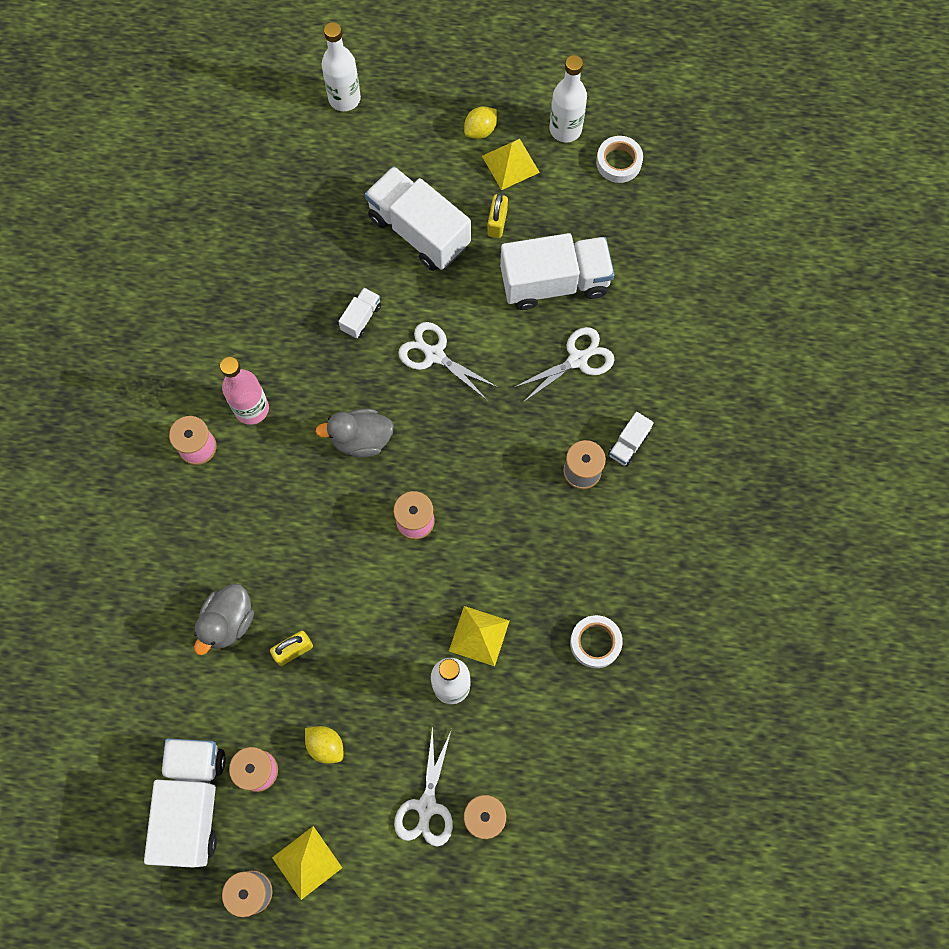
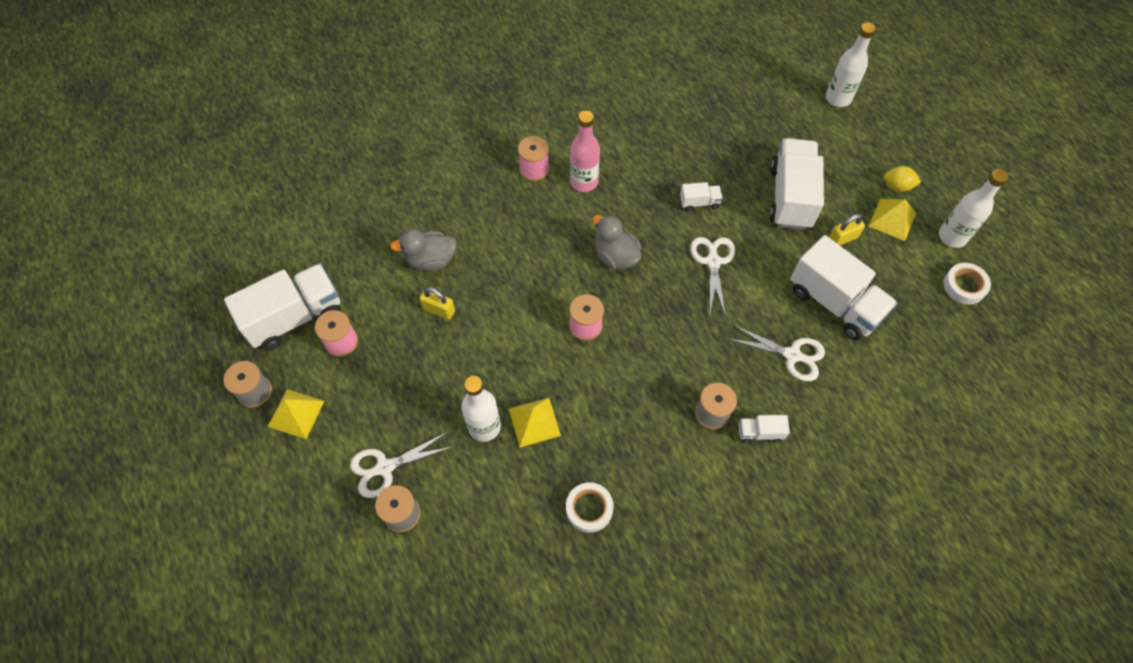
camera: 55 degrees right, 10 degrees down
yellow lemon [305,726,343,764] -> none

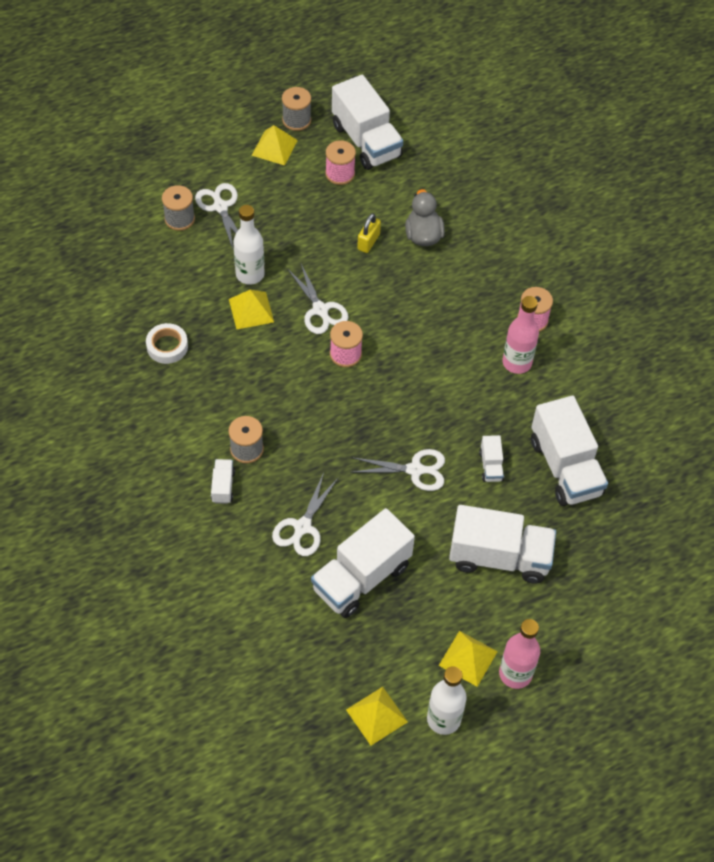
camera: 90 degrees right, 5 degrees down
grey duck [592,215,641,269] -> none
white bottle [826,22,876,107] -> none
yellow padlock [829,214,865,245] -> none
yellow lemon [884,166,921,192] -> pink bottle [499,619,540,689]
white tape [943,263,991,305] -> yellow pyramid [346,687,408,745]
none -> white scissors [287,264,349,334]
none -> white truck [531,396,608,506]

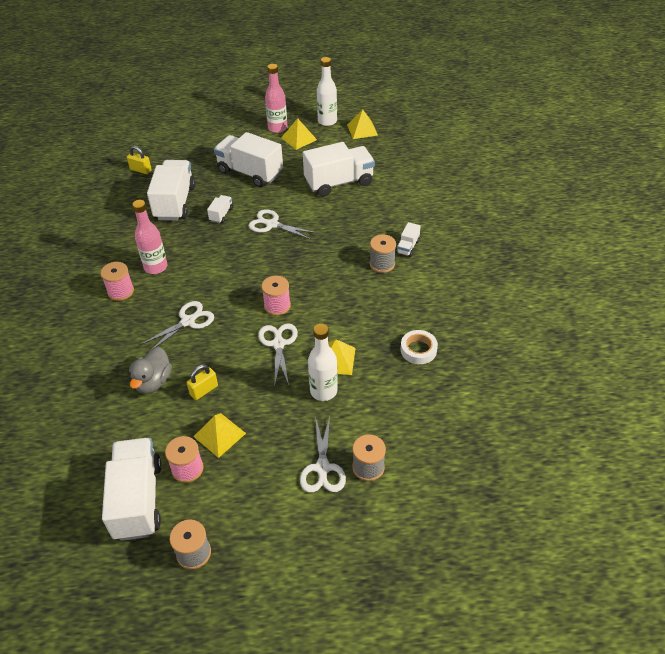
camera: 155 degrees left, 10 degrees down
yellow pyramid [251,125,298,165] -> yellow pyramid moved to [193,413,246,458]
white scissors [272,473,339,556] -> white scissors moved to [140,301,214,350]
none -> yellow padlock [127,146,152,174]

